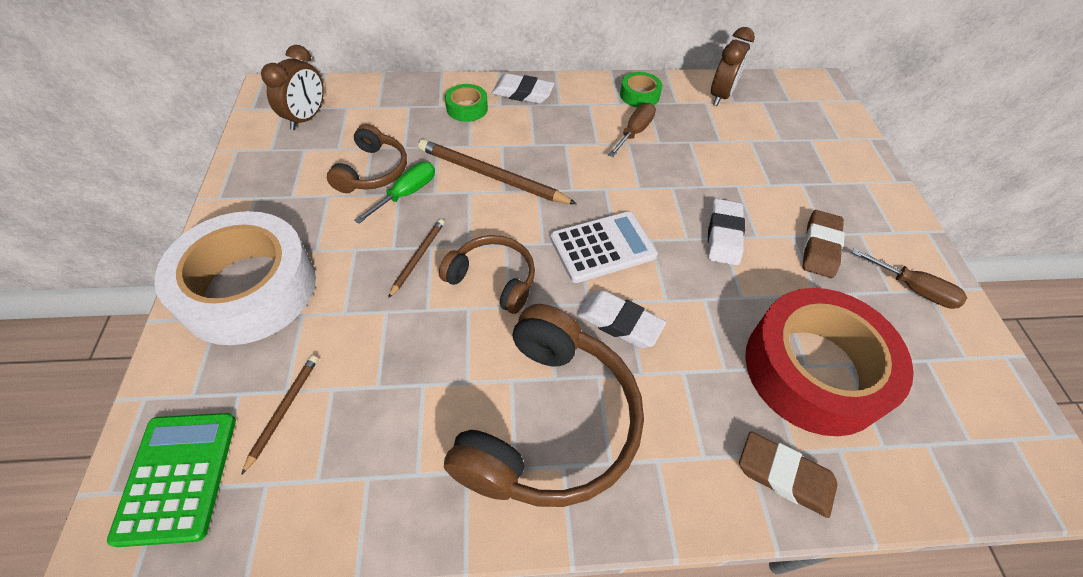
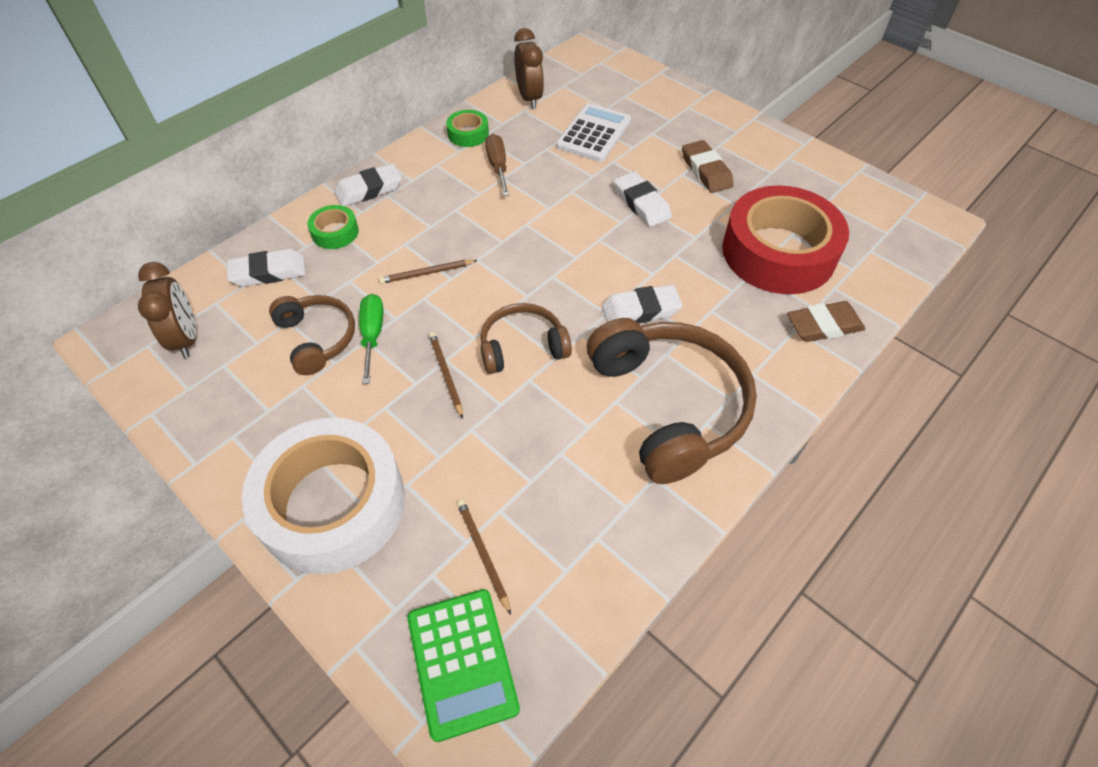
camera: 40 degrees left, 0 degrees up
green calculator [107,413,236,547] -> green calculator turned 150 degrees counterclockwise [407,589,520,742]
brown pencil [418,139,577,204] -> brown pencil [379,260,478,284], size x0.53
white calculator [550,211,658,283] -> white calculator moved to [556,103,632,162]
brown screwdriver [852,248,967,309] -> none
none -> white eraser [227,249,306,287]

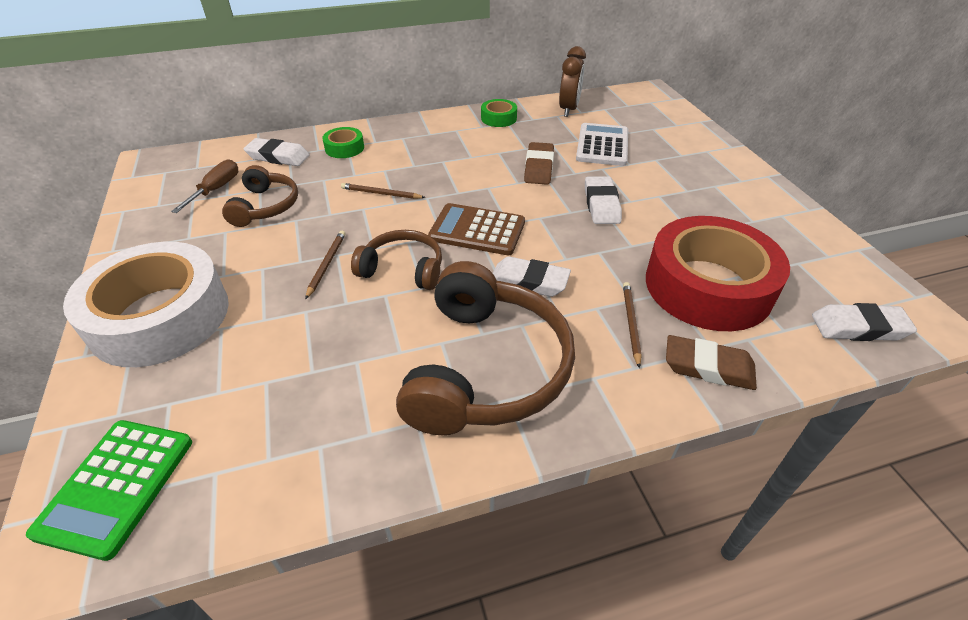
camera: 30 degrees right, 10 degrees down
brown clock [138,262,196,358] -> none
white eraser [334,163,402,206] -> white eraser moved to [812,303,917,341]
green screwdriver [359,294,383,384] -> none
brown pencil [457,499,511,615] -> brown pencil moved to [623,282,642,368]
brown screwdriver [485,134,509,196] -> brown screwdriver moved to [171,159,238,213]
white calculator [556,103,632,162] -> white calculator turned 45 degrees counterclockwise [576,123,628,166]
brown eraser [682,140,734,193] -> brown eraser moved to [524,142,554,185]
none -> brown calculator [428,203,525,255]

